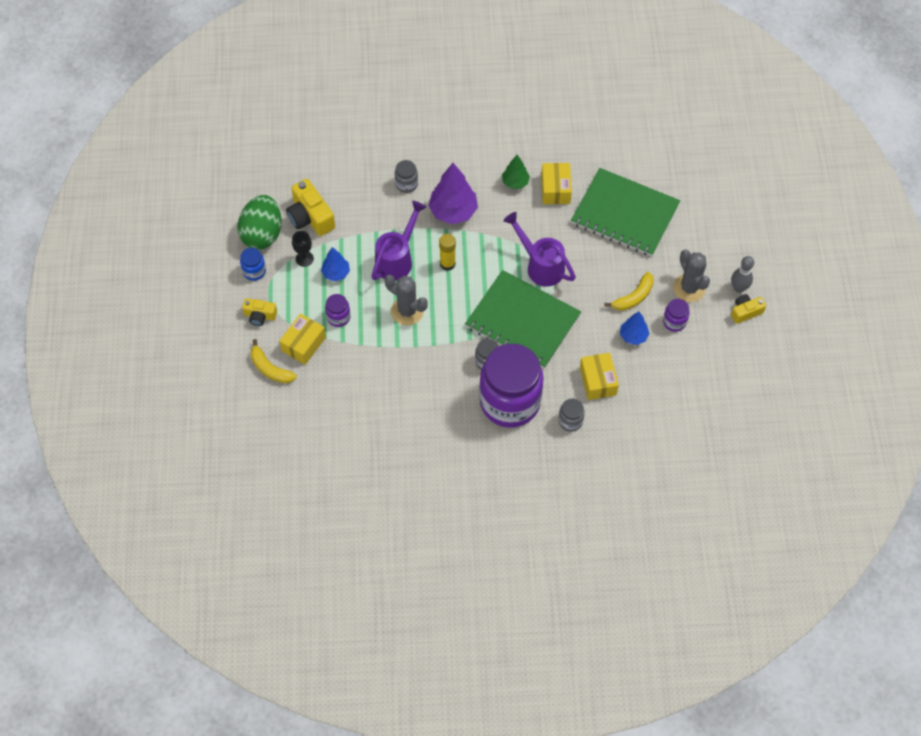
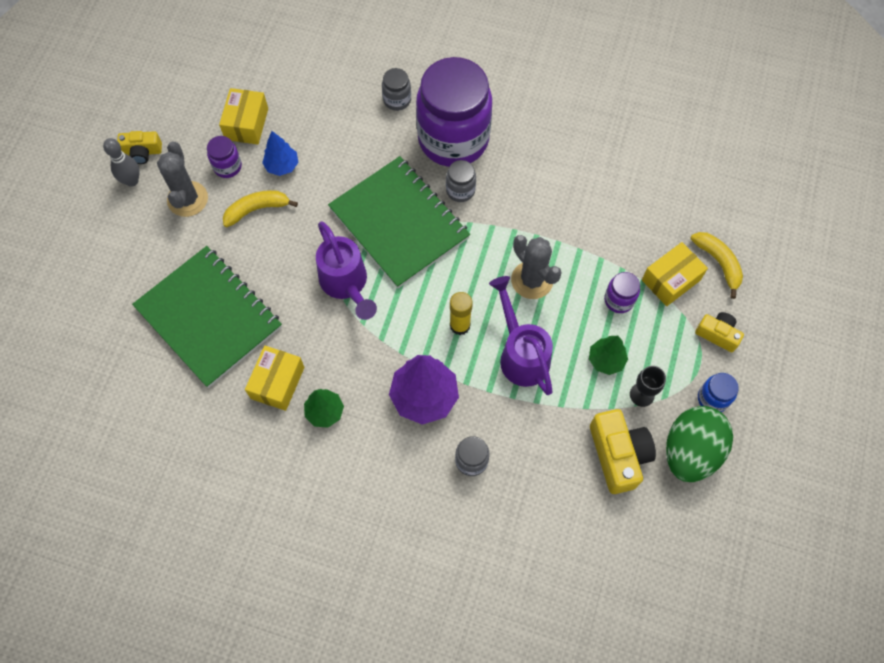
camera: 160 degrees left, 5 degrees up
blue tree [321,247,350,281] -> green tree [589,336,628,375]
purple watering can [371,201,426,281] -> purple watering can turned 105 degrees clockwise [489,276,553,395]
yellow box [580,353,619,400] -> yellow box moved to [219,88,268,144]

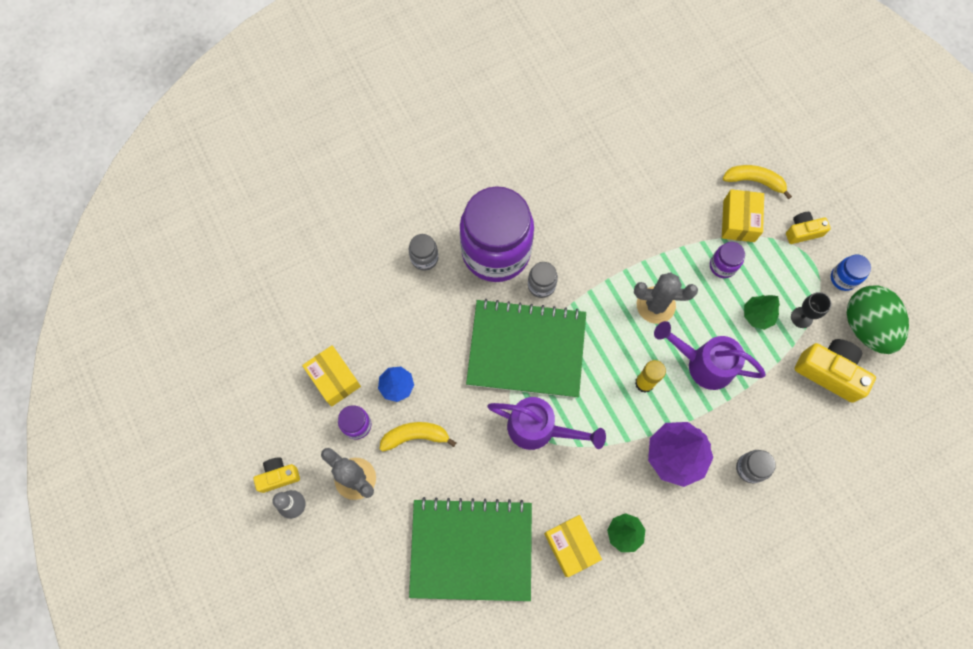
camera: 45 degrees left, 5 degrees up
yellow camera [117,131,162,164] -> yellow camera turned 150 degrees counterclockwise [253,457,300,493]
yellow banana [223,190,298,227] -> yellow banana turned 60 degrees clockwise [379,422,456,452]

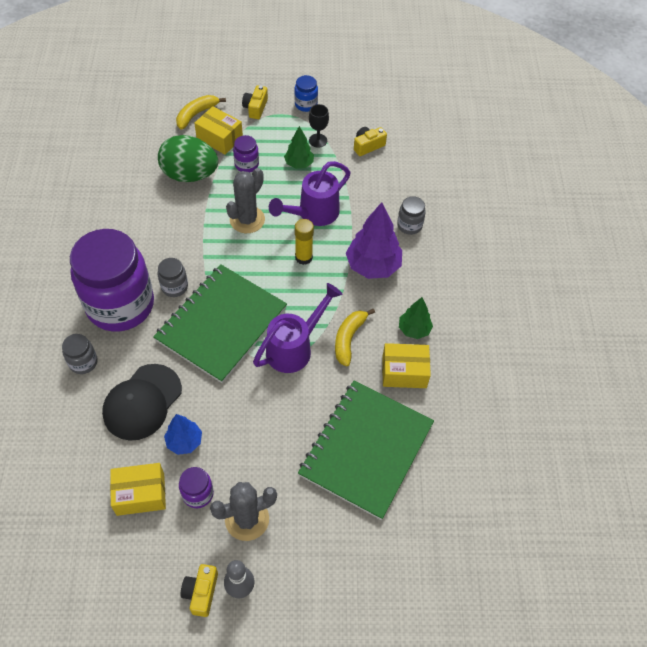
camera: 65 degrees left, 15 degrees down
yellow banana [379,422,456,452] -> yellow banana moved to [335,309,375,366]
yellow camera [795,339,876,403] -> yellow camera [354,127,387,156], size x0.59
green egg [847,285,909,354] -> green egg moved to [158,135,218,182]
none -> black cap [102,364,182,441]

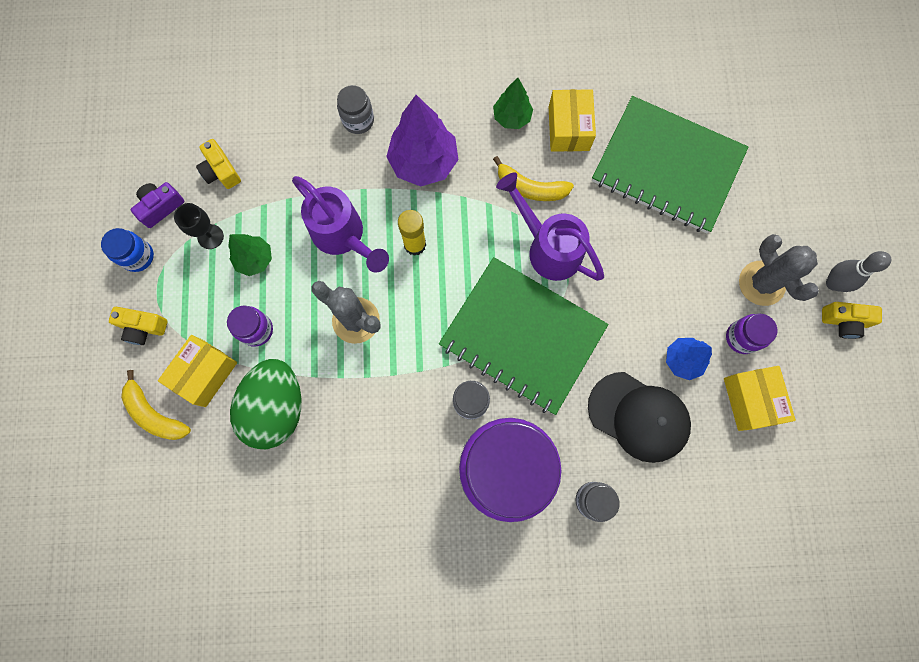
camera: 90 degrees left, 20 degrees up
none -> purple camera [131,182,184,228]

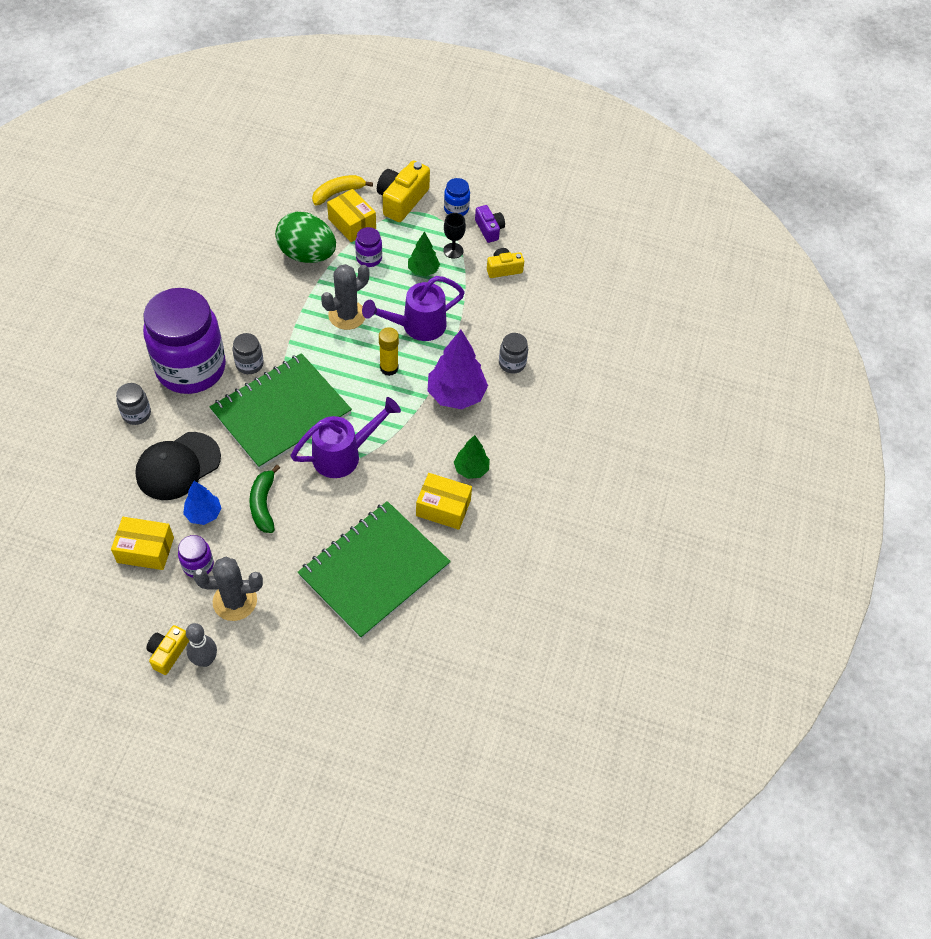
camera: 105 degrees right, 20 degrees down
yellow camera [109,307,168,345] -> yellow camera [377,160,430,222], size x1.69
yellow banana [493,156,574,201] -> none
none -> green banana [249,465,280,533]

